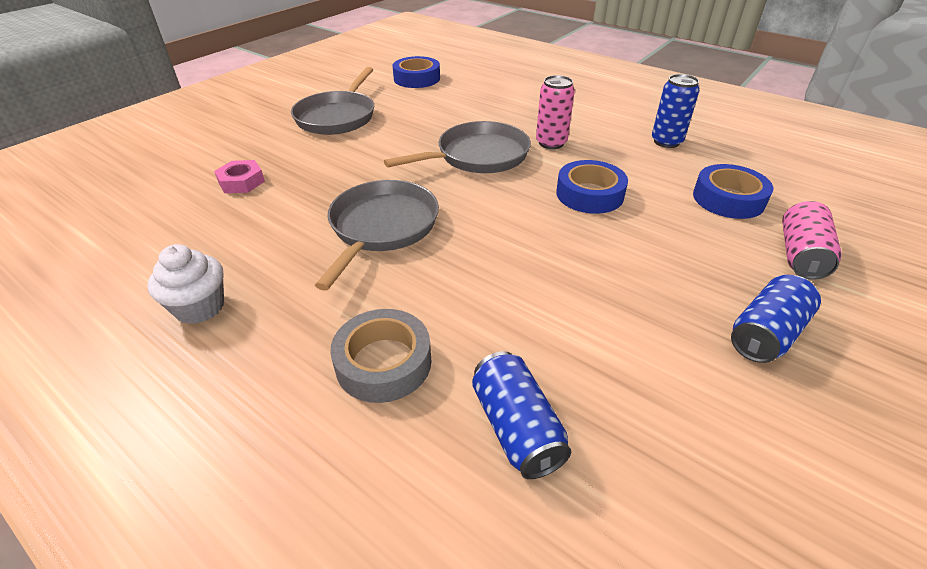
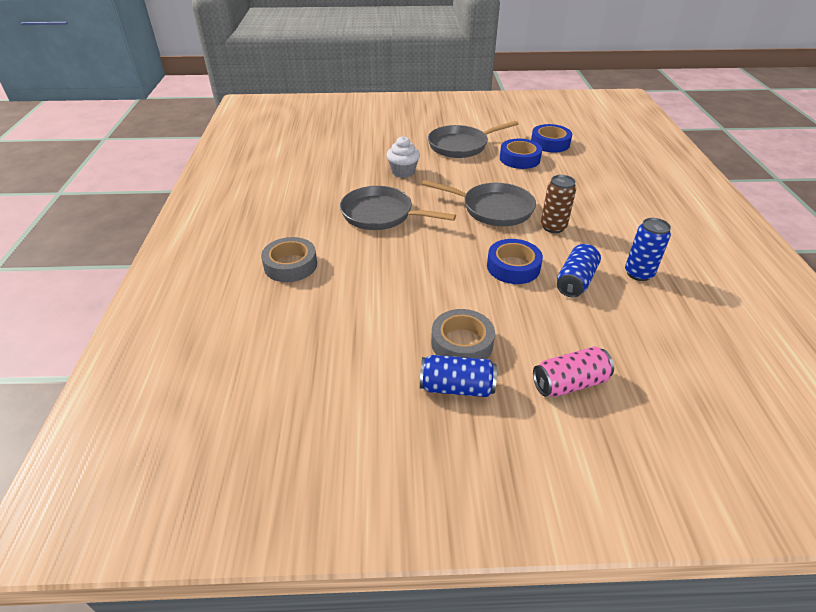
camera: 50 degrees right, 0 degrees up
white cupcake [148,244,224,324] -> white cupcake moved to [387,136,420,178]
pink nut [214,160,265,193] -> none
grey pan [315,180,439,291] -> grey pan turned 135 degrees counterclockwise [340,186,456,230]
blue can [472,351,571,479] -> blue can moved to [557,244,601,297]
pink can [536,75,575,149] -> brown can [541,175,576,233]
blue tape [693,164,773,219] -> blue tape moved to [500,139,542,169]
none -> grey tape [431,309,495,359]

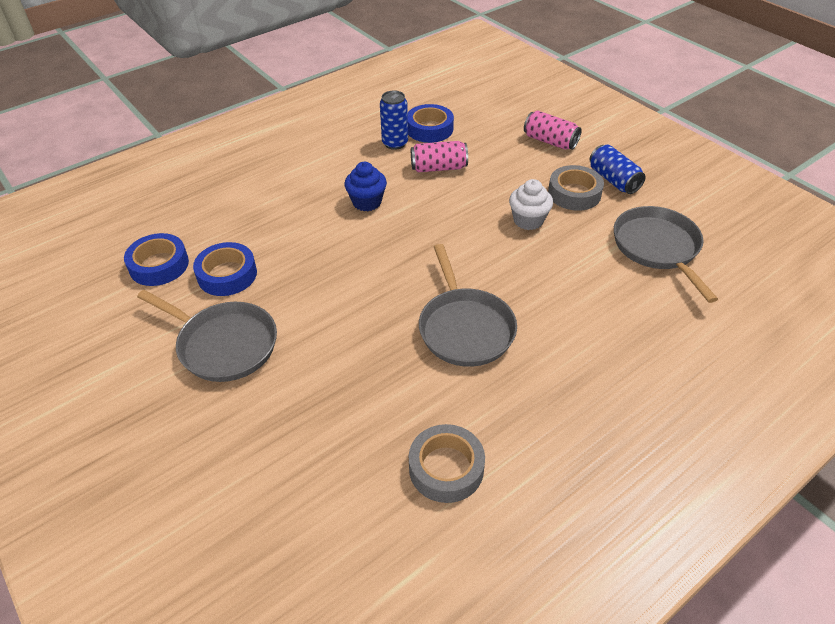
camera: 125 degrees left, 5 degrees up
grey tape [261,237,317,282] -> grey tape moved to [409,424,485,503]
white cupcake [387,136,420,178] -> white cupcake moved to [509,179,553,230]
grey pan [422,180,536,226] -> grey pan moved to [614,206,718,303]
blue tape [487,239,543,284] -> blue tape moved to [408,104,454,143]
brown can [541,175,576,233] -> blue cupcake [344,162,387,211]
blue can [557,244,601,297] -> pink can [411,141,468,172]

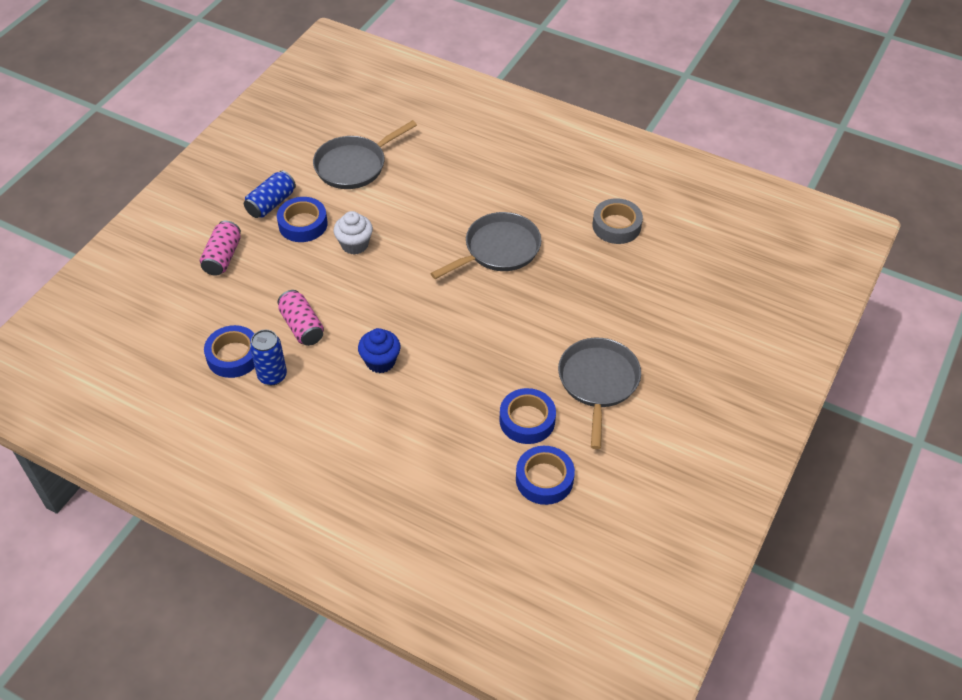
camera: 115 degrees left, 5 degrees up
grey tape [548,165,604,211] -> blue tape [277,197,327,242]

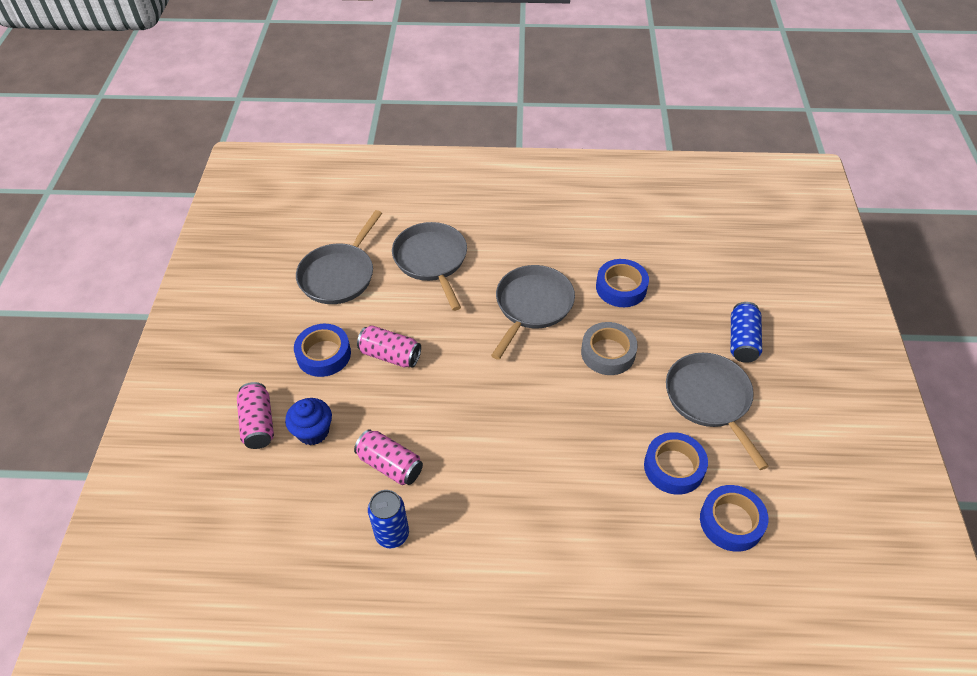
camera: 25 degrees left, 0 degrees up
blue tape [204,325,255,378] -> blue tape moved to [596,259,649,307]
blue can [244,171,296,218] -> blue can moved to [731,302,762,363]
white cupcake [334,211,373,255] -> pink can [357,325,421,368]
blue cupcake [358,328,400,373] -> blue cupcake moved to [285,398,332,445]
grey tape [592,198,643,244] -> grey tape moved to [581,322,638,375]
none -> grey pan [392,222,467,311]

